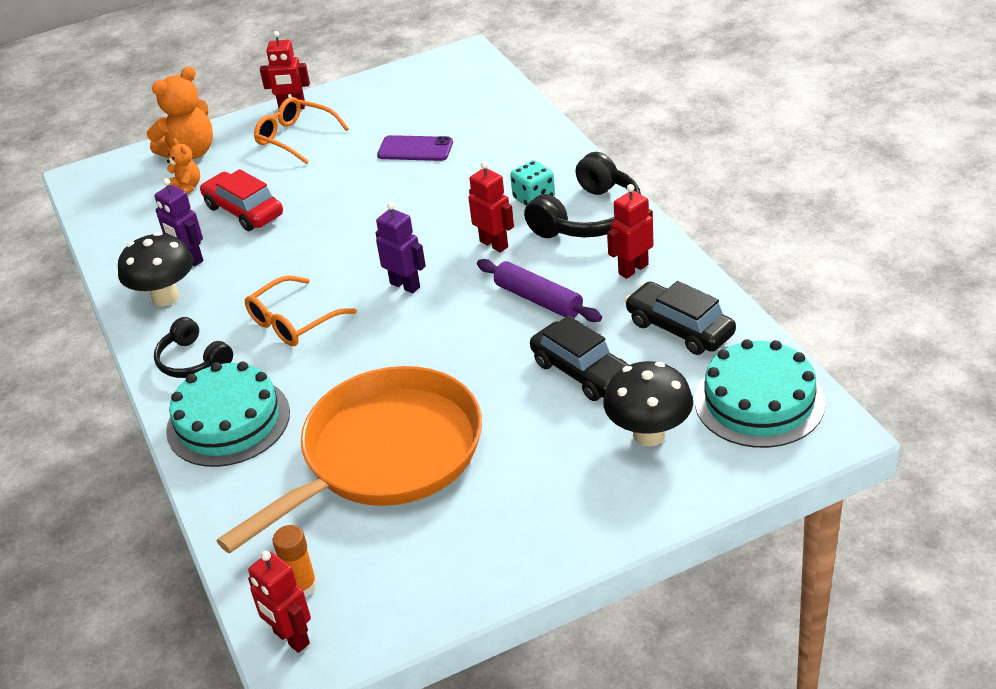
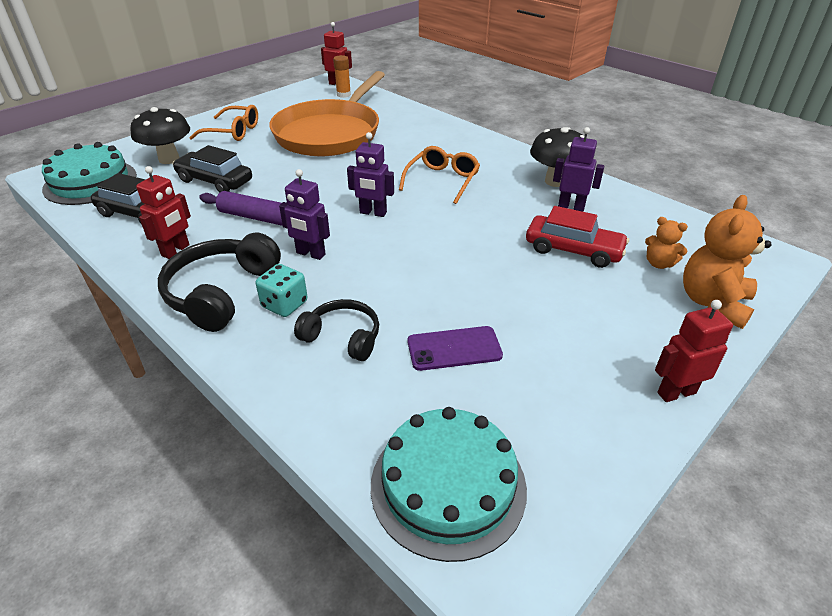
camera: 155 degrees right, 0 degrees up
black headphones [154,317,233,378] -> black headphones moved to [294,299,379,361]
turquoise cake [166,362,290,467] -> turquoise cake moved to [371,407,527,562]
orange glasses [254,97,349,164] -> orange glasses moved to [189,105,258,141]
red robot [468,161,514,253] -> purple robot [279,169,330,260]

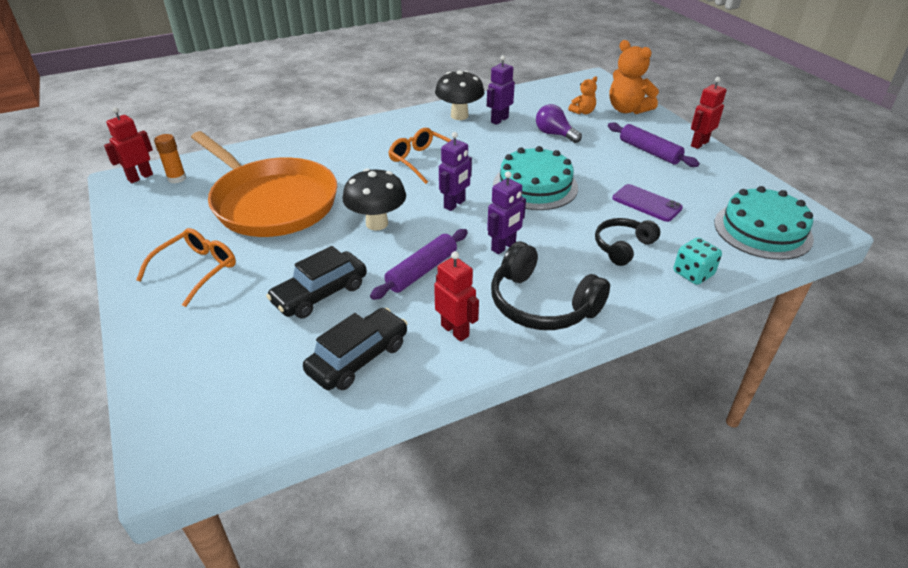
camera: 70 degrees left, 0 degrees up
turquoise cake [42,142,137,205] -> turquoise cake moved to [493,146,578,210]
black mushroom [130,107,190,164] -> black mushroom moved to [342,168,406,231]
turquoise dice [256,264,308,317] -> turquoise dice moved to [674,238,722,285]
purple phone [407,326,503,371] -> purple phone turned 60 degrees counterclockwise [613,184,683,222]
red car [526,206,629,268] -> purple light bulb [536,104,582,143]
red robot [655,300,733,402] -> red robot turned 45 degrees clockwise [691,77,727,149]
none -> purple rolling pin [608,122,700,167]

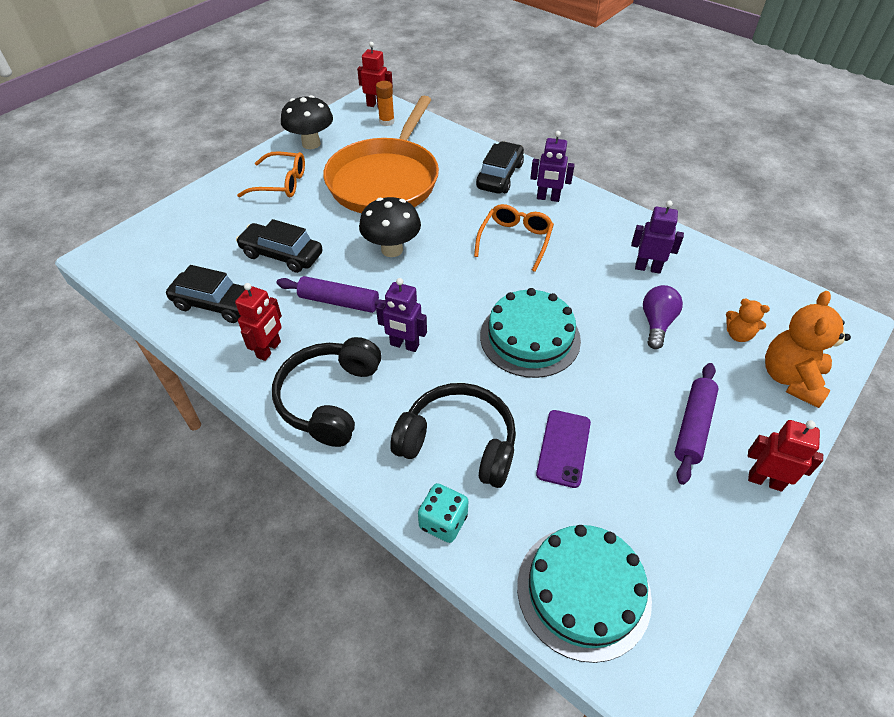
camera: 65 degrees right, 10 degrees up
black mushroom [435,70,484,120] -> black mushroom moved to [281,95,333,149]
purple robot [439,132,472,211] -> purple robot moved to [530,131,575,202]
black headphones [595,218,660,266] -> black headphones [390,383,516,488], size x1.60
none -> black car [476,141,524,194]

